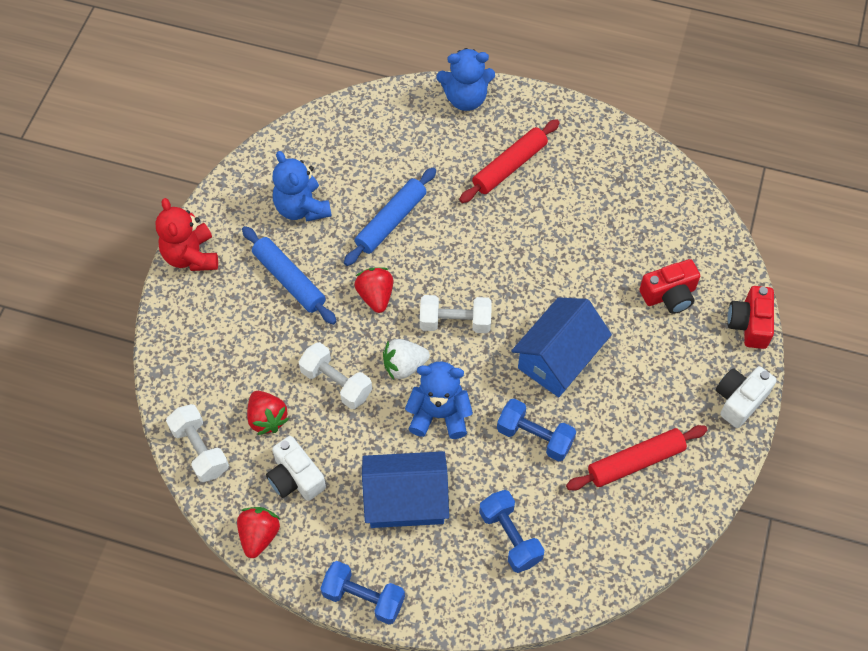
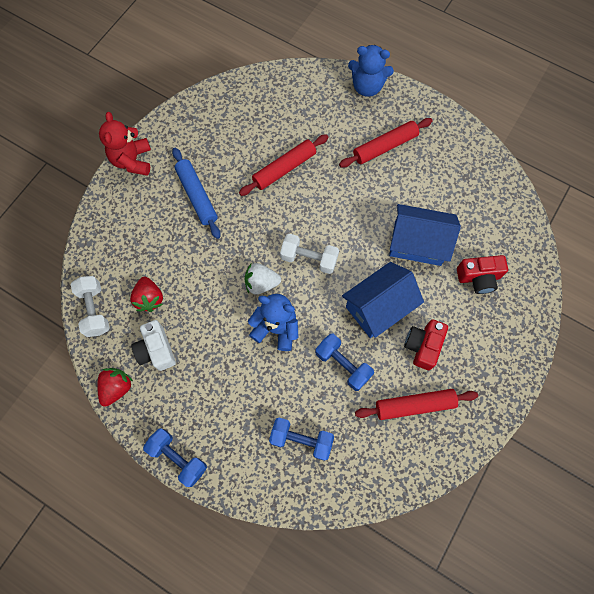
camera: 15 degrees right, 10 degrees up
blue teddy bear [272,151,332,222] -> none
white dumbbell [299,342,372,409] -> none
blue rolling pin [344,167,436,266] -> red rolling pin [239,134,328,196]
red strawberry [355,267,393,313] -> none
blue house [362,451,449,528] -> blue house moved to [389,204,461,266]
blue dumbbell [479,490,544,573] -> blue dumbbell turned 60 degrees counterclockwise [269,418,334,461]
white camera [716,366,777,428] -> none
red camera [727,286,774,349] -> red camera moved to [404,319,448,370]

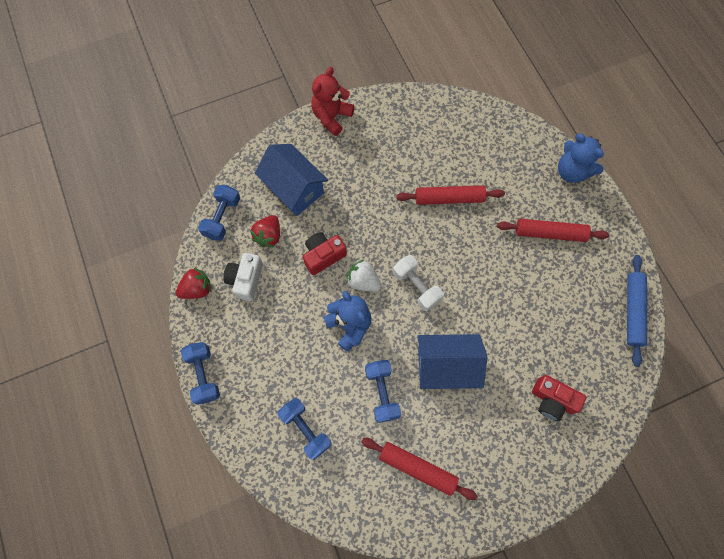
camera: 35 degrees right, 0 degrees up
white dumbbell [71,276,110,337] -> blue dumbbell [198,185,240,241]
blue rolling pin [172,148,221,239] -> blue rolling pin moved to [627,255,647,367]
blue house [389,204,461,266] -> blue house moved to [255,144,328,216]
red camera [404,319,448,370] -> red camera moved to [303,232,347,275]

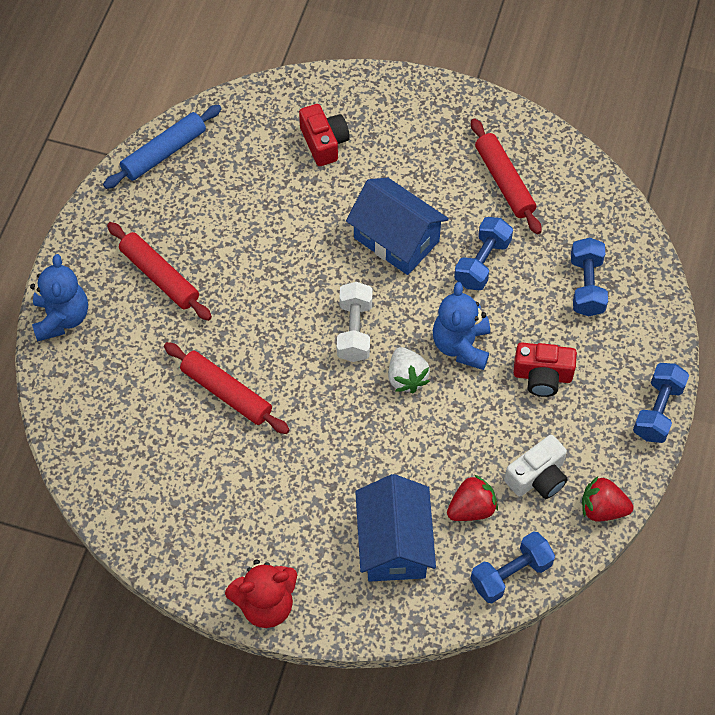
camera: 140 degrees left, 10 degrees down
red camera [303,232,347,275] -> red camera moved to [513,343,577,397]

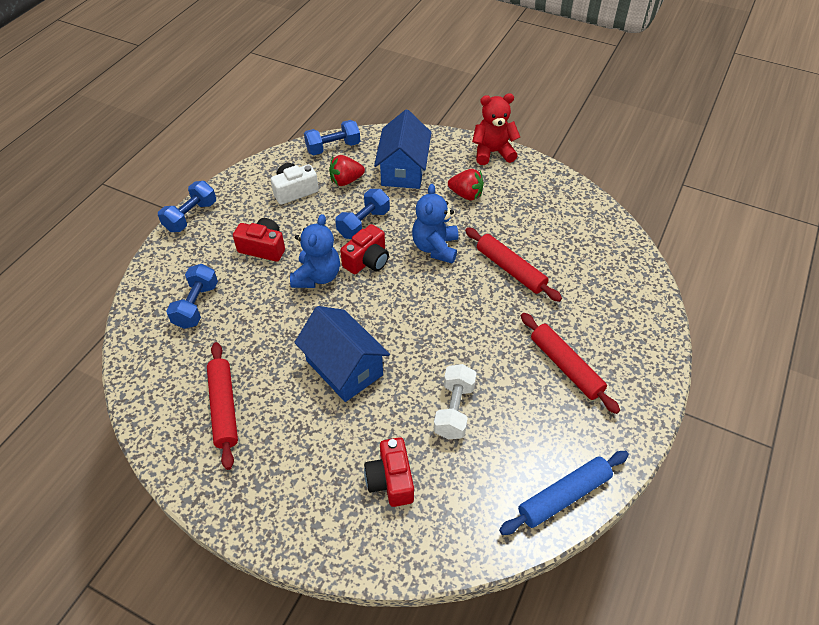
camera: 170 degrees left, 10 degrees down
blue teddy bear [30,254,88,342] -> blue teddy bear moved to [412,184,458,264]
white dumbbell [337,282,372,362] -> white dumbbell moved to [434,364,476,439]
white strawberry [388,347,430,393] -> red camera [340,224,389,274]
blue dumbbell [454,217,513,290] -> blue dumbbell moved to [335,189,390,239]
red strawberry [582,476,633,522] -> red strawberry moved to [448,169,484,200]

